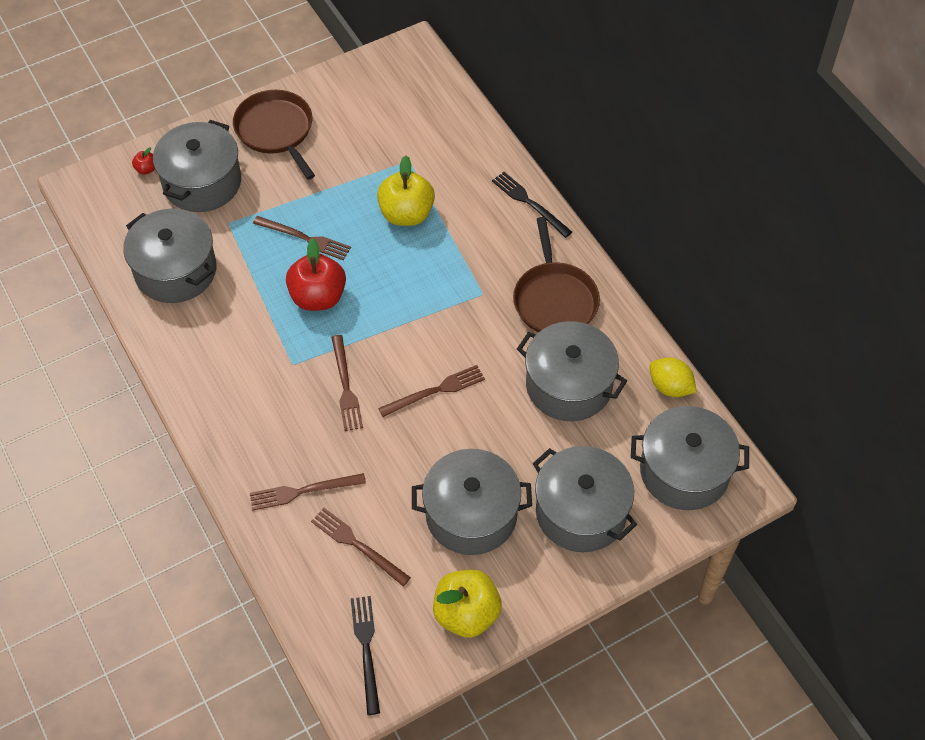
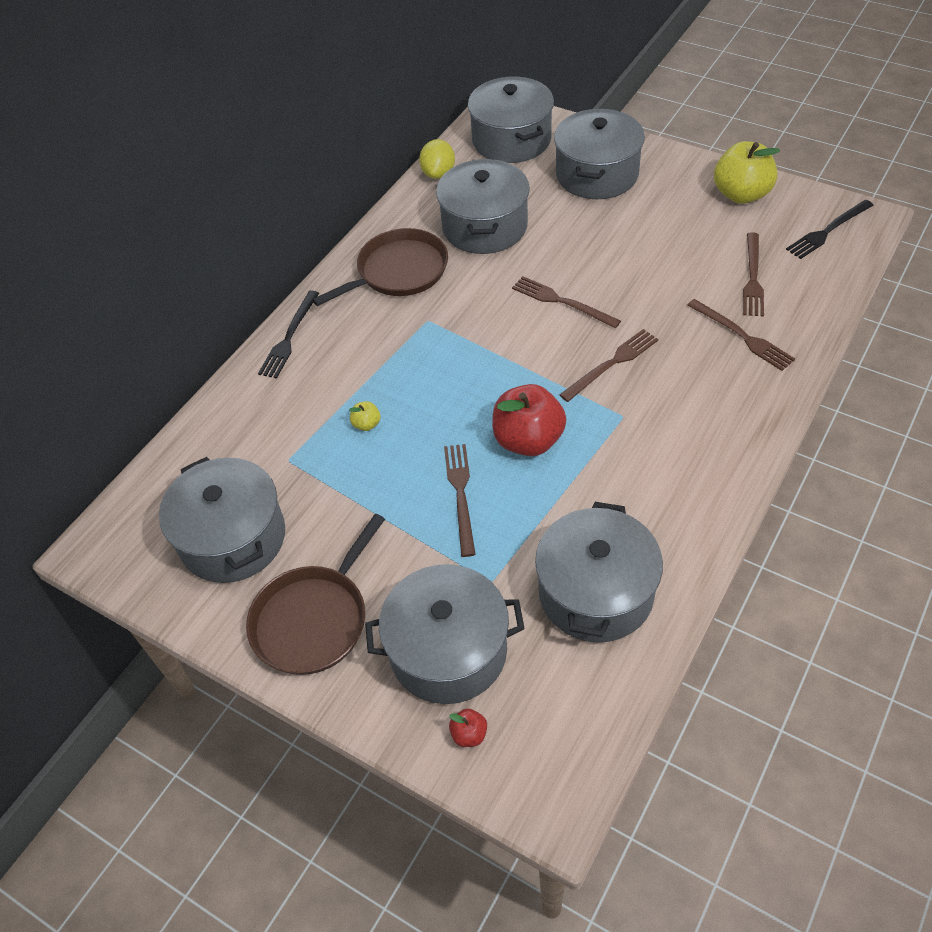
camera: 115 degrees left, 5 degrees down
yellow apple [377,155,435,226] -> yellow apple [349,401,380,431], size x0.43
grey pot [412,449,532,555] -> grey pot moved to [159,457,285,583]

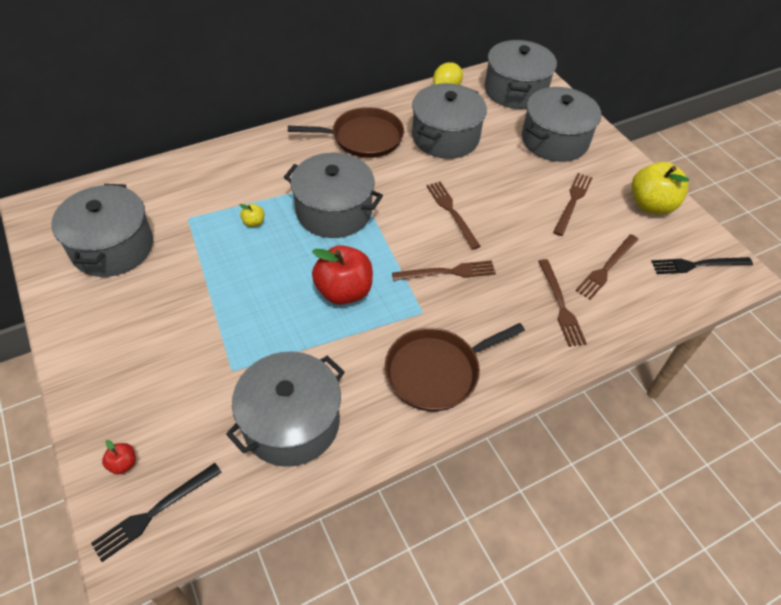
camera: 25 degrees right, 0 degrees up
brown pan [246,513,385,675] -> brown pan moved to [385,323,525,411]
black fork [258,291,319,379] -> black fork moved to [91,463,222,562]
grey pot [365,564,525,704] -> grey pot moved to [284,153,383,238]
brown fork [444,444,476,557] -> brown fork moved to [553,173,592,236]

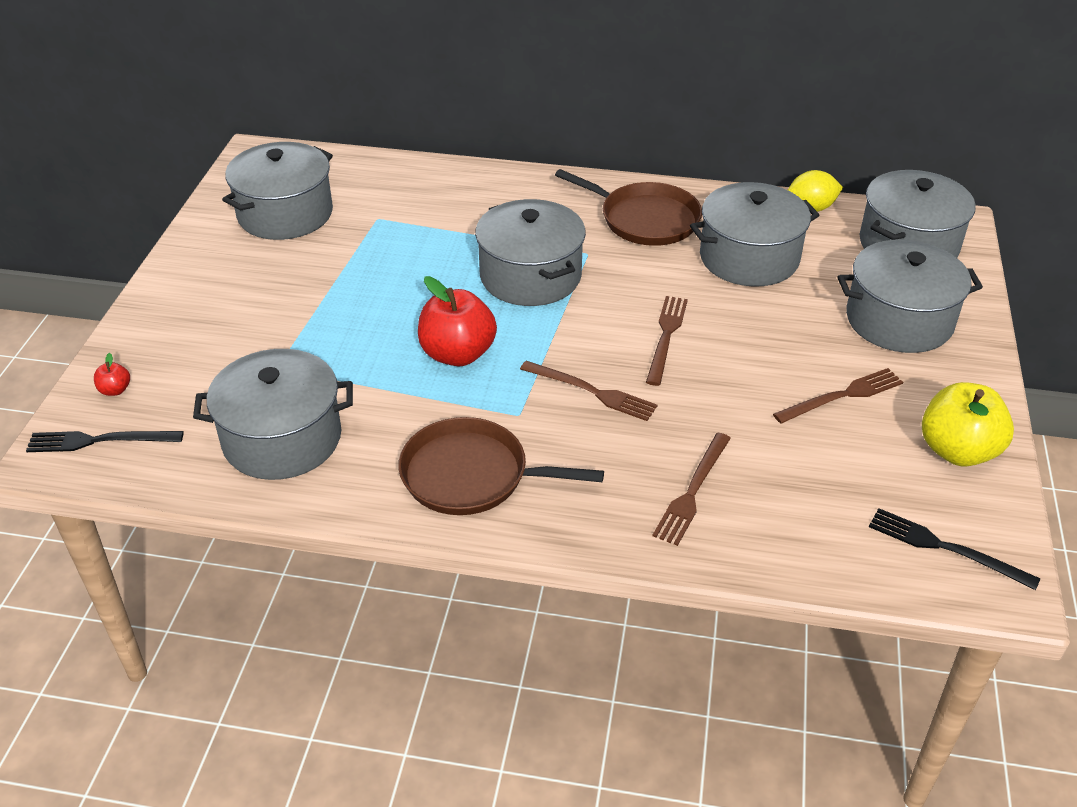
camera: 40 degrees right, 10 degrees down
yellow apple [239,204,264,227] -> none
brown fork [575,234,639,300] -> none

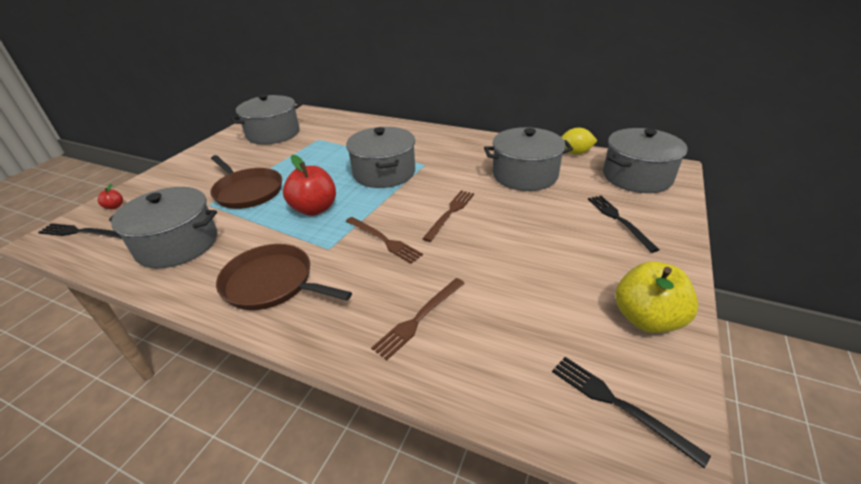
camera: 15 degrees right, 5 degrees down
brown pan [555,169,702,246] -> brown pan moved to [210,155,282,209]
brown fork [773,368,903,424] -> none
grey pot [838,240,983,353] -> black fork [588,196,659,253]

